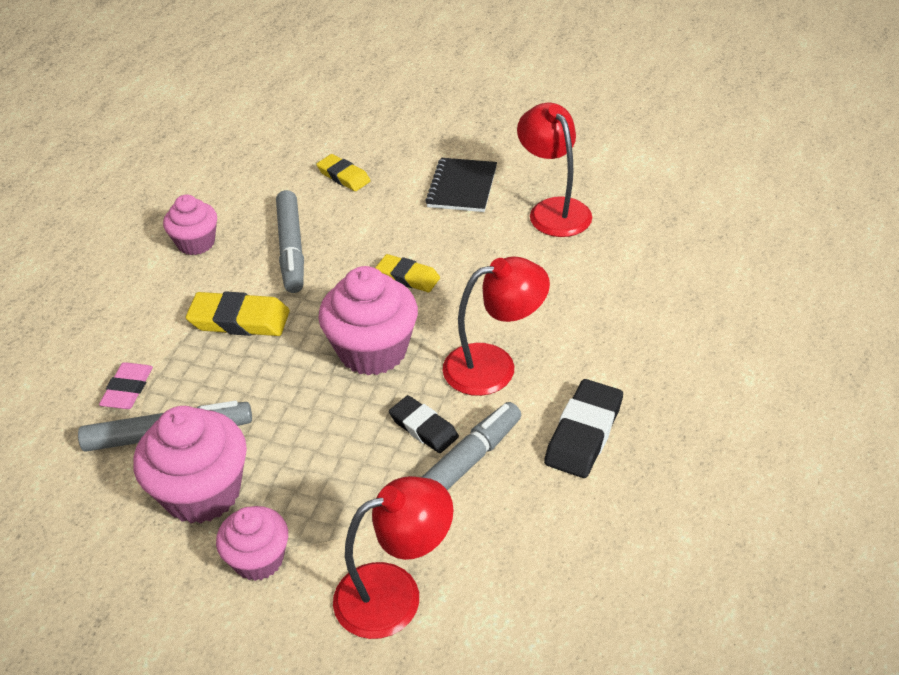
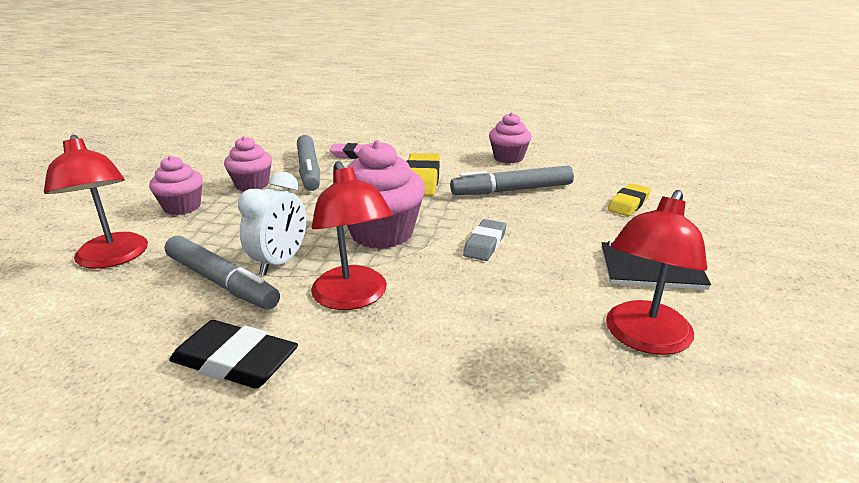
camera: 85 degrees right, 15 degrees down
pink cupcake [133,406,247,524] -> pink cupcake [224,136,272,191], size x0.62
yellow eraser [375,254,440,292] -> grey eraser [463,219,506,261]
black eraser [389,395,459,453] -> white clock [238,172,306,275]
red lamp [517,103,592,237] -> red lamp turned 150 degrees clockwise [606,190,707,355]

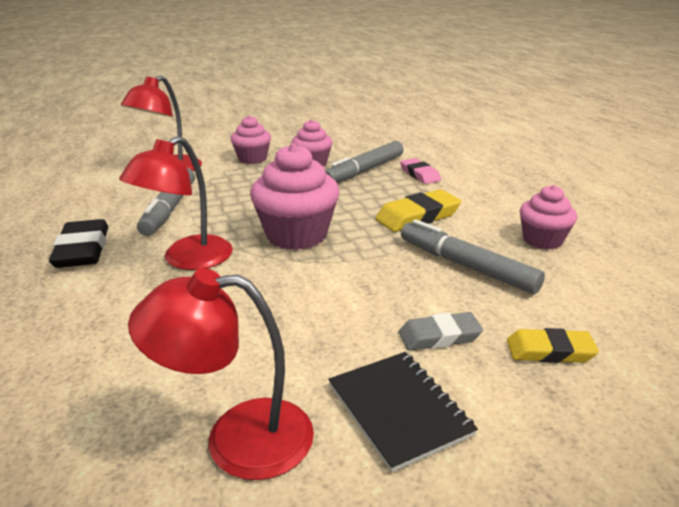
camera: 55 degrees right, 0 degrees up
white clock [238,172,306,275] -> none
grey eraser [463,219,506,261] -> grey eraser moved to [399,312,483,351]

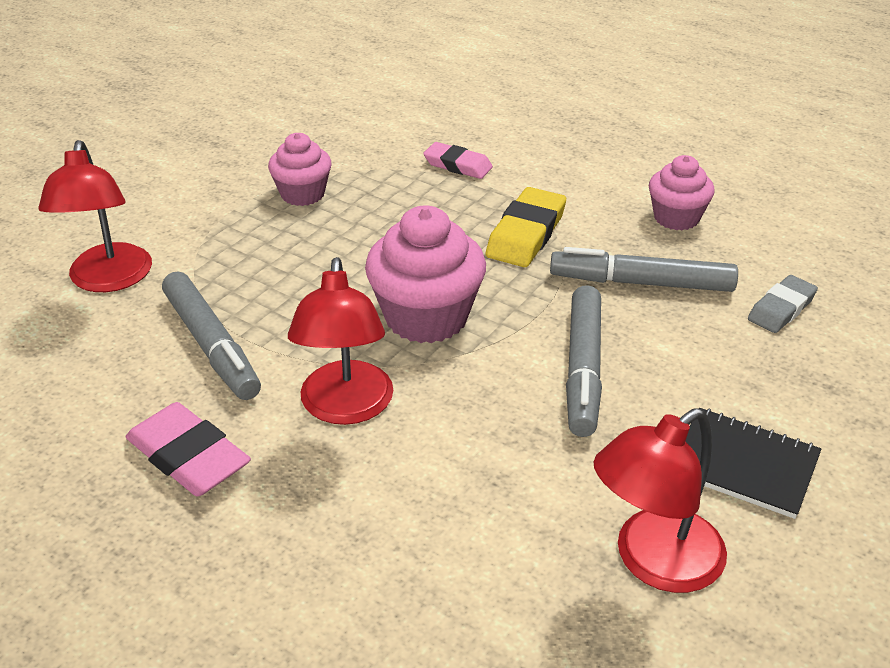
camera: 35 degrees left, 10 degrees up
black eraser [49,219,108,268] -> pink eraser [126,402,251,497]
pink cupcake [231,115,271,164] -> none
grey marker [325,141,404,182] -> grey marker moved to [566,285,602,437]
grey eraser [399,312,483,351] -> grey eraser moved to [748,275,818,333]
yellow eraser [507,328,599,363] -> none

